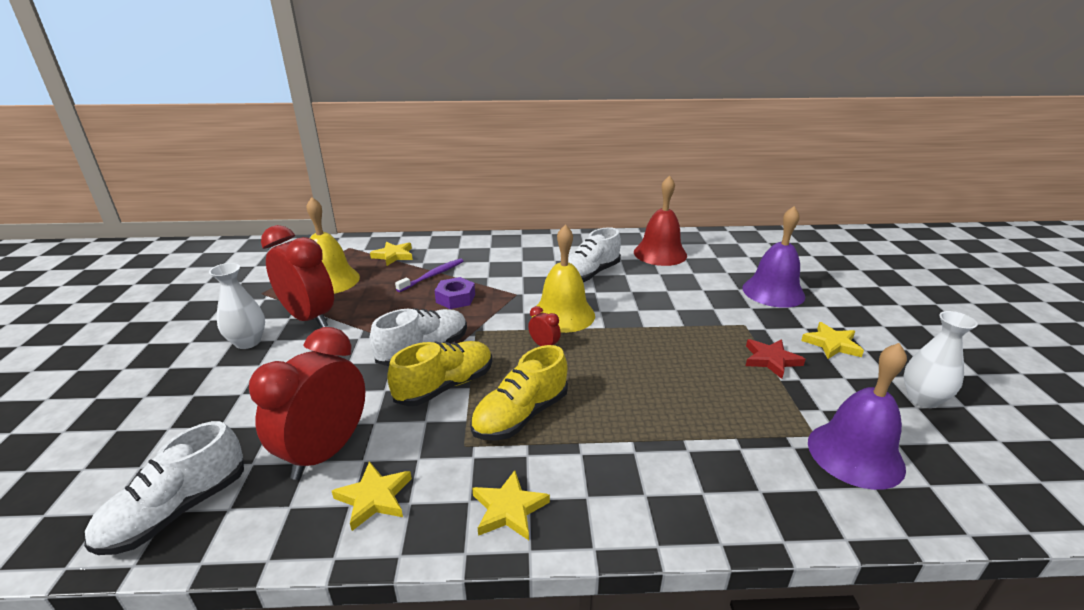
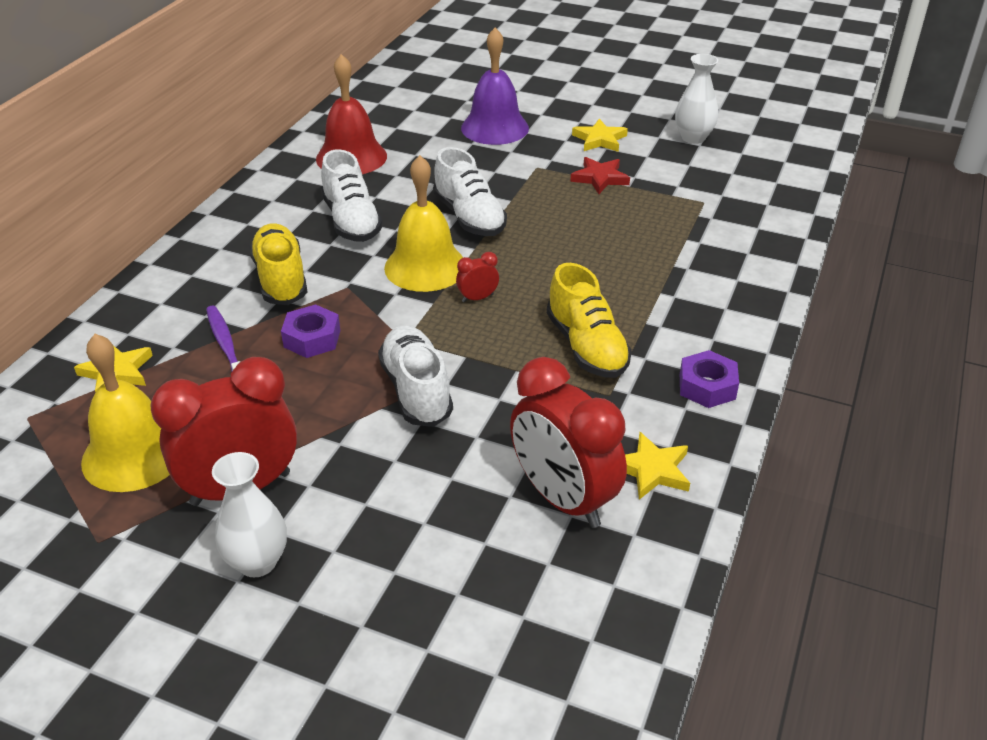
camera: 65 degrees left, 10 degrees up
white shoe [84,421,244,555] -> white shoe moved to [433,147,507,236]
yellow shoe [387,341,492,406] -> yellow shoe moved to [249,223,307,305]
yellow star [472,470,550,540] -> purple nut [680,350,739,408]
purple bell [808,343,907,490] -> none

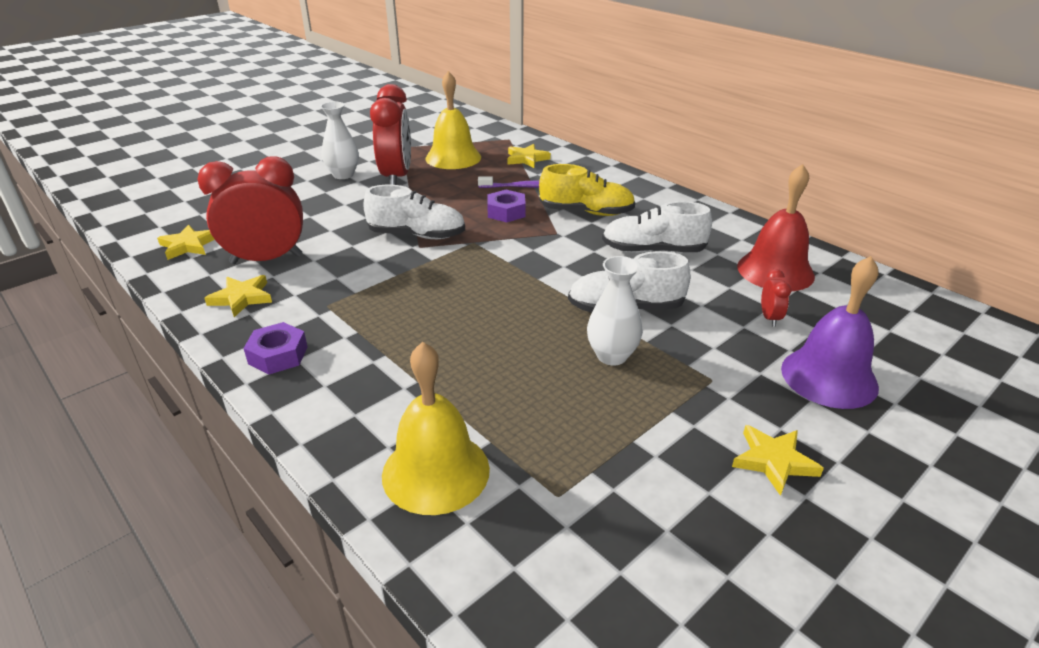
camera: 115 degrees right, 5 degrees down
yellow bell [384,155,463,292] -> yellow bell moved to [382,342,490,515]
red clock [456,252,499,303] -> red clock moved to [761,269,791,327]
yellow shoe [547,263,632,378] -> none
red star [570,157,630,194] -> none
white vase [675,54,718,144] -> white vase moved to [587,256,643,366]
none -> yellow star [157,225,215,260]

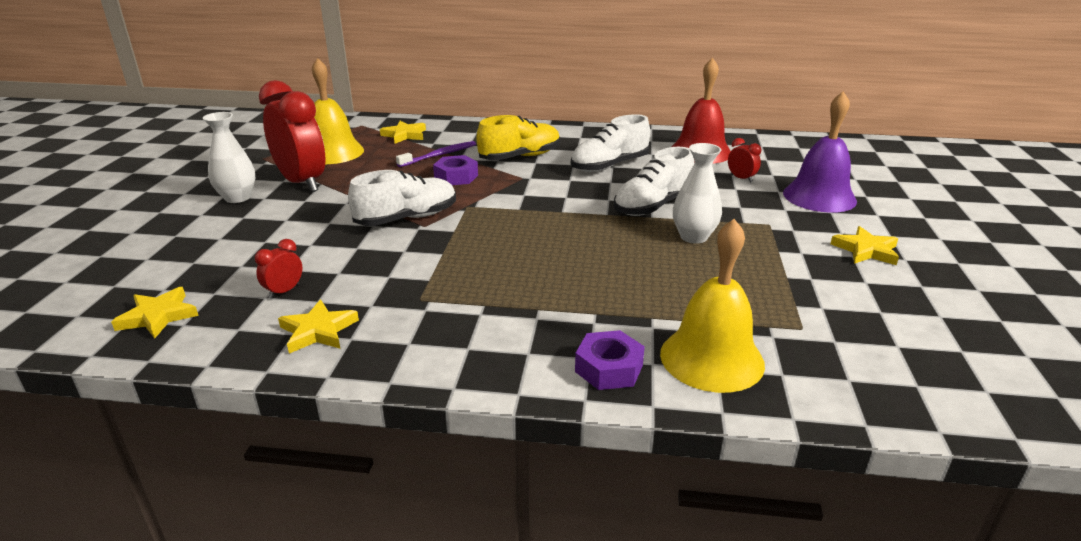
camera: 40 degrees left, 5 degrees down
red clock [198,156,303,264] -> red clock [255,239,302,299], size x0.41
purple nut [243,322,308,374] -> purple nut moved to [575,330,645,390]

